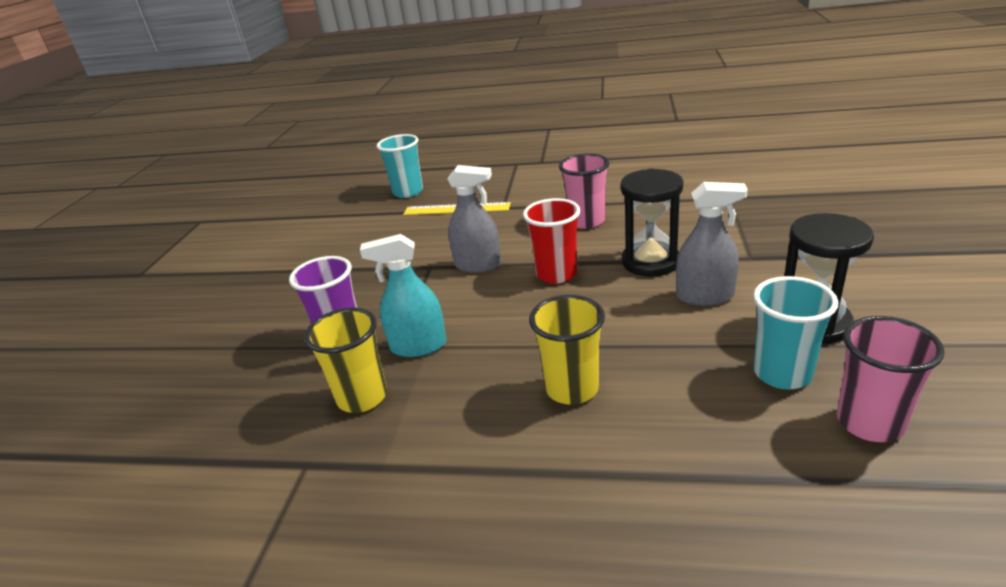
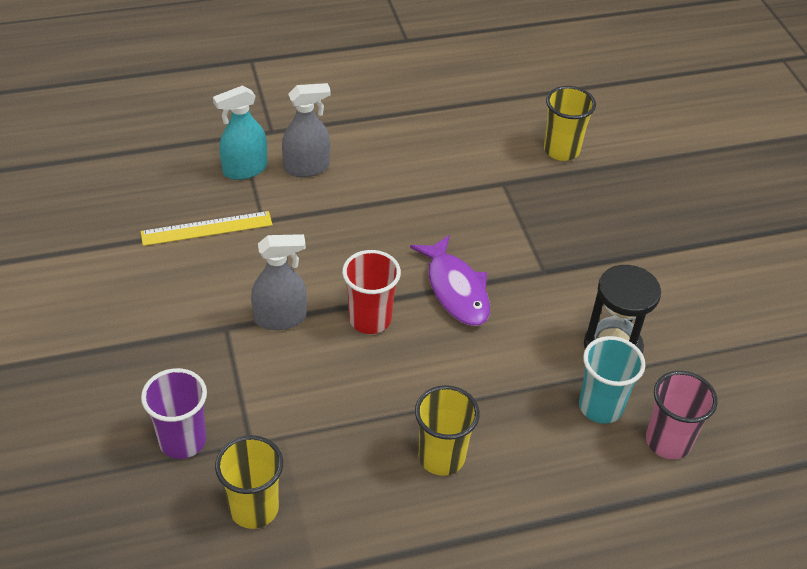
camera: 30 degrees left, 15 degrees up
turquoise spray bottle [360,234,447,357] -> turquoise spray bottle moved to [213,85,267,180]
turquoise cup [376,134,423,198] -> none
pink cup [559,153,610,229] -> none
black hourglass [621,168,683,277] -> purple fish [410,235,490,326]
grey spray bottle [676,182,748,306] -> grey spray bottle moved to [282,83,330,177]
none -> yellow cup [544,86,596,161]

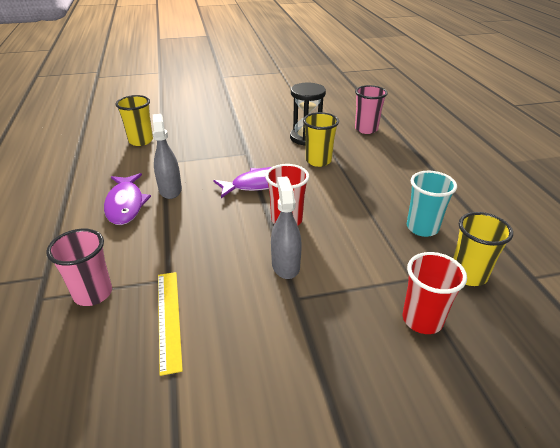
camera: 85 degrees left, 10 degrees down
purple cup [141,368,207,459] -> red cup [403,252,467,334]
turquoise spray bottle [213,85,267,180] -> pink cup [46,229,112,306]
grey spray bottle [282,83,330,177] -> grey spray bottle moved to [153,114,182,199]
yellow cup [415,385,480,476] -> yellow cup moved to [303,112,339,167]
turquoise cup [579,336,645,424] -> turquoise cup moved to [407,171,457,237]
none -> purple fish [104,173,151,225]

